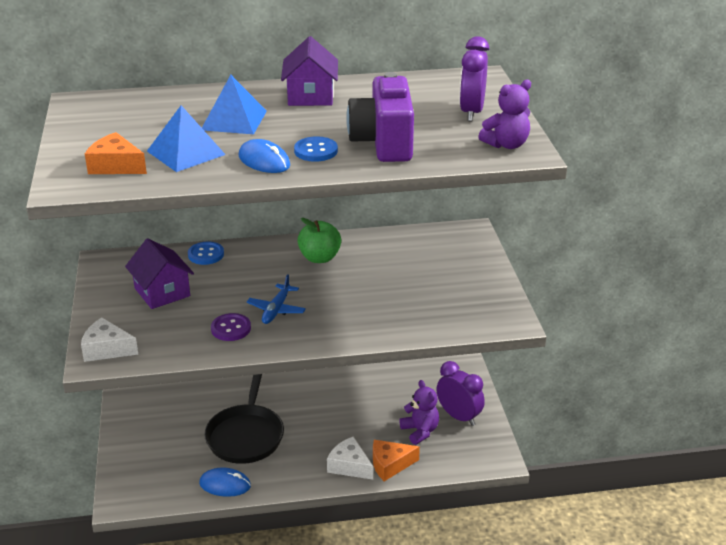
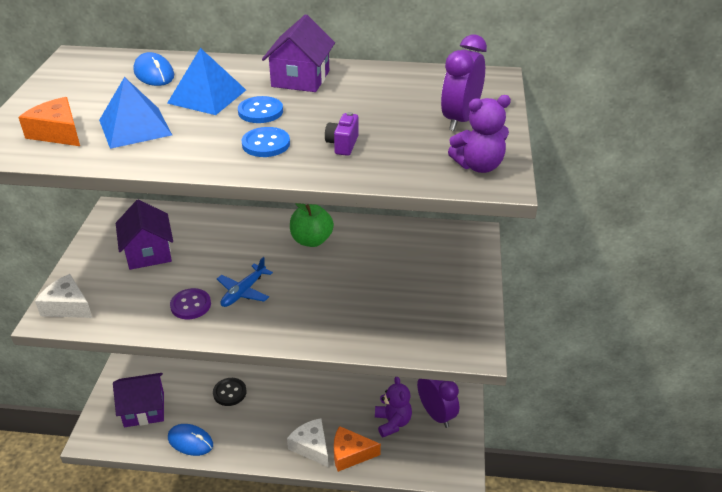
camera: 15 degrees right, 5 degrees up
blue button [188,241,224,265] -> blue button moved to [238,96,283,123]
black pan [204,374,284,464] -> black button [213,378,247,406]
blue mouse [239,139,290,173] -> blue mouse moved to [133,52,174,86]
purple camera [346,72,414,162] -> purple camera [325,112,359,156], size x0.42
none -> purple house [113,373,164,427]

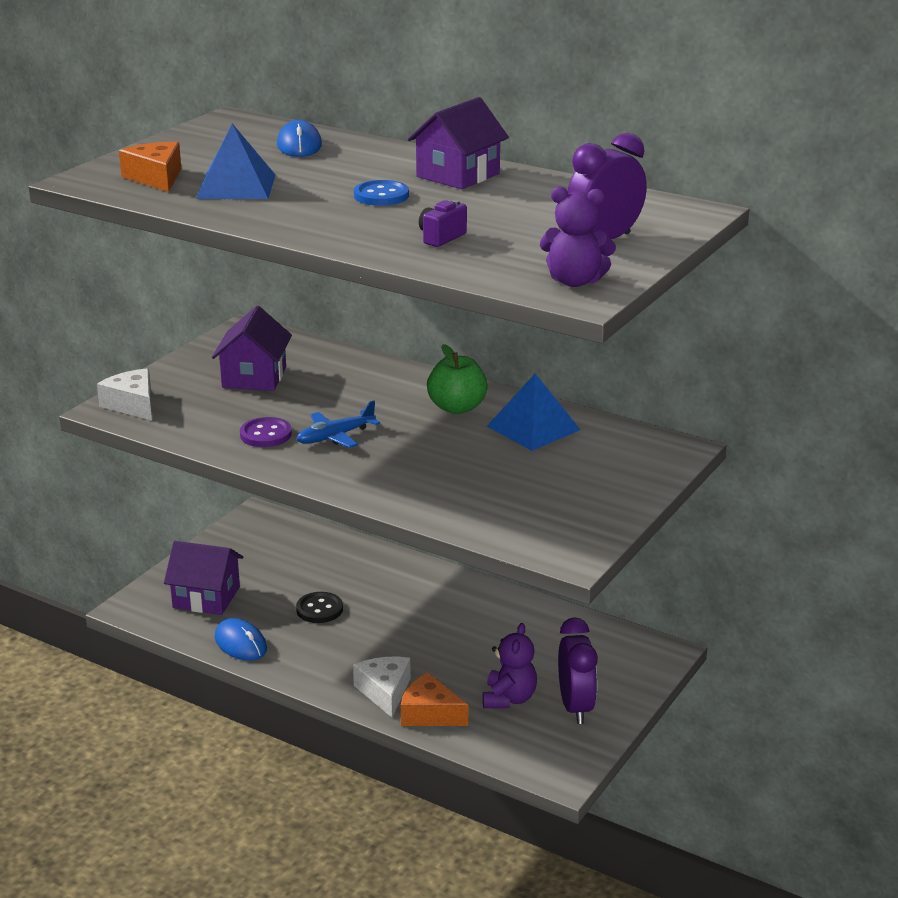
camera: 25 degrees right, 10 degrees down
blue pyramid [167,48,246,115] -> blue pyramid moved to [487,374,581,451]
blue button [242,127,290,157] -> none

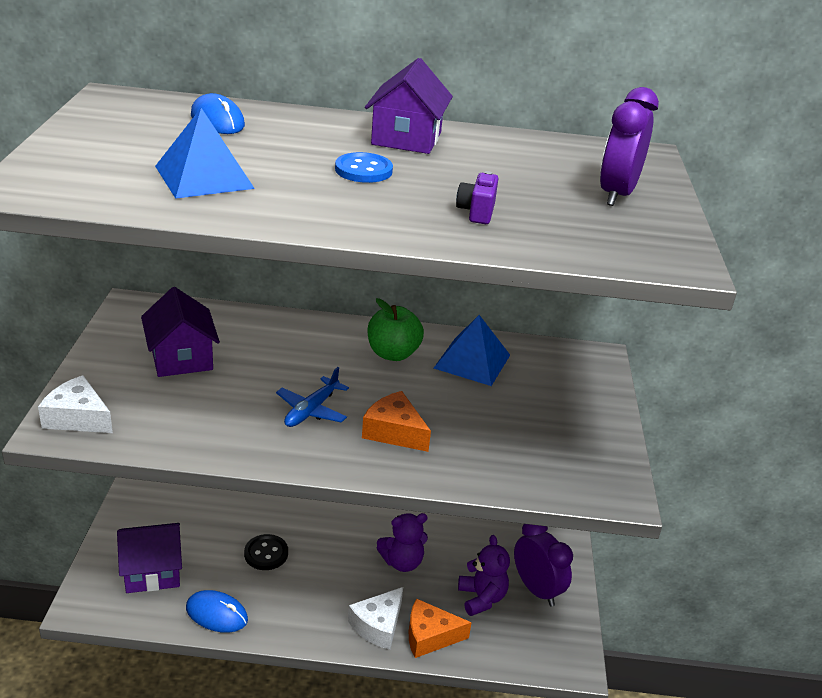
camera: 30 degrees left, 5 degrees up
orange cheese [119,142,181,192] -> orange cheese moved to [362,391,431,452]
purple button [240,417,292,447] -> none
white cheese [353,657,411,717] -> white cheese turned 105 degrees counterclockwise [348,587,403,650]
purple teddy bear [540,186,616,287] -> purple teddy bear moved to [377,513,428,572]

